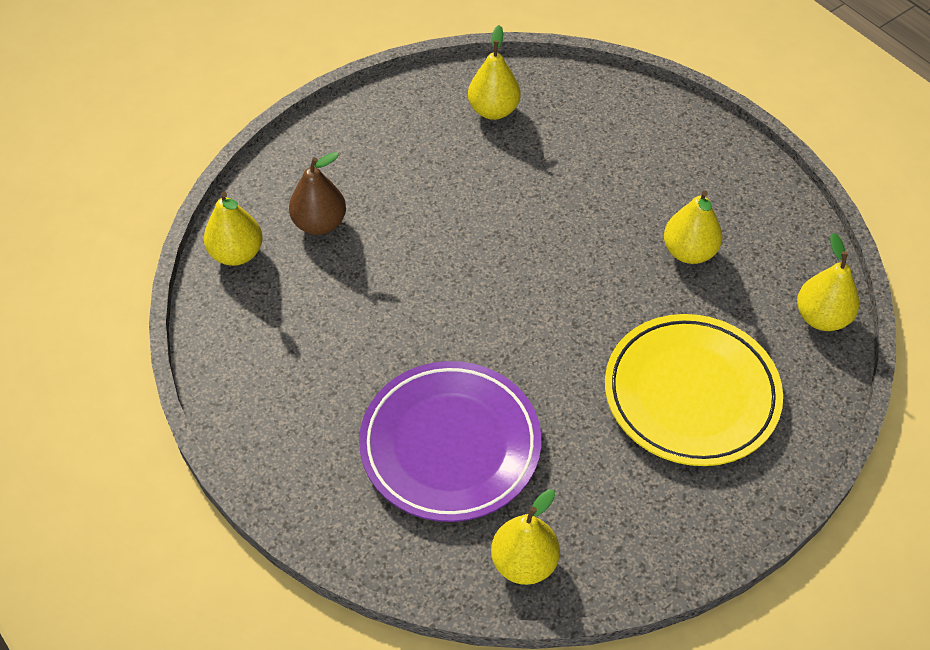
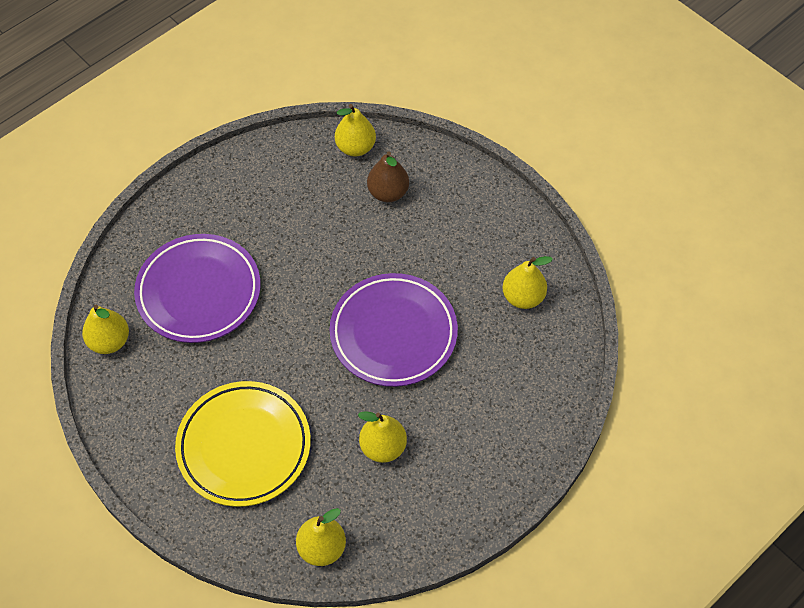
camera: 85 degrees right, 5 degrees up
none -> purple plate [330,273,458,387]

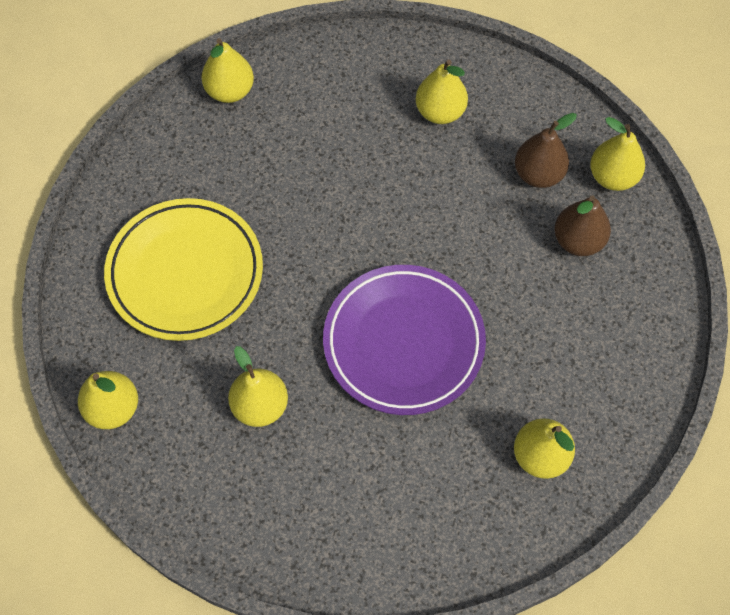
camera: 60 degrees right, 5 degrees up
purple plate [134,234,261,343] -> none
none -> yellow pear [416,60,468,124]
none -> brown pear [515,113,577,188]

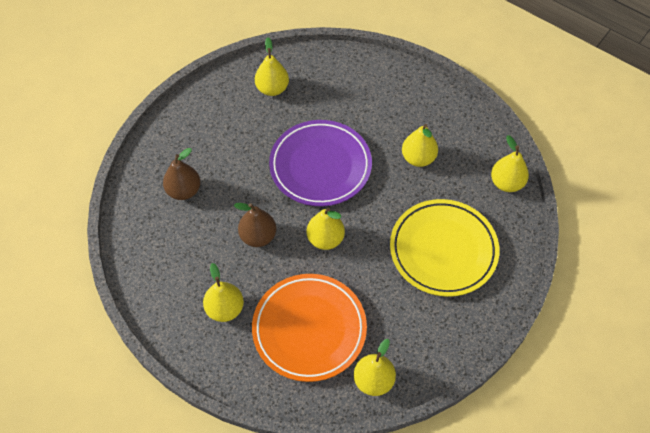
camera: 160 degrees left, 5 degrees down
brown pear [515,113,577,188] -> brown pear moved to [234,203,276,247]
yellow pear [590,117,645,191] -> yellow pear moved to [307,208,345,250]
none -> orange plate [252,274,367,382]

